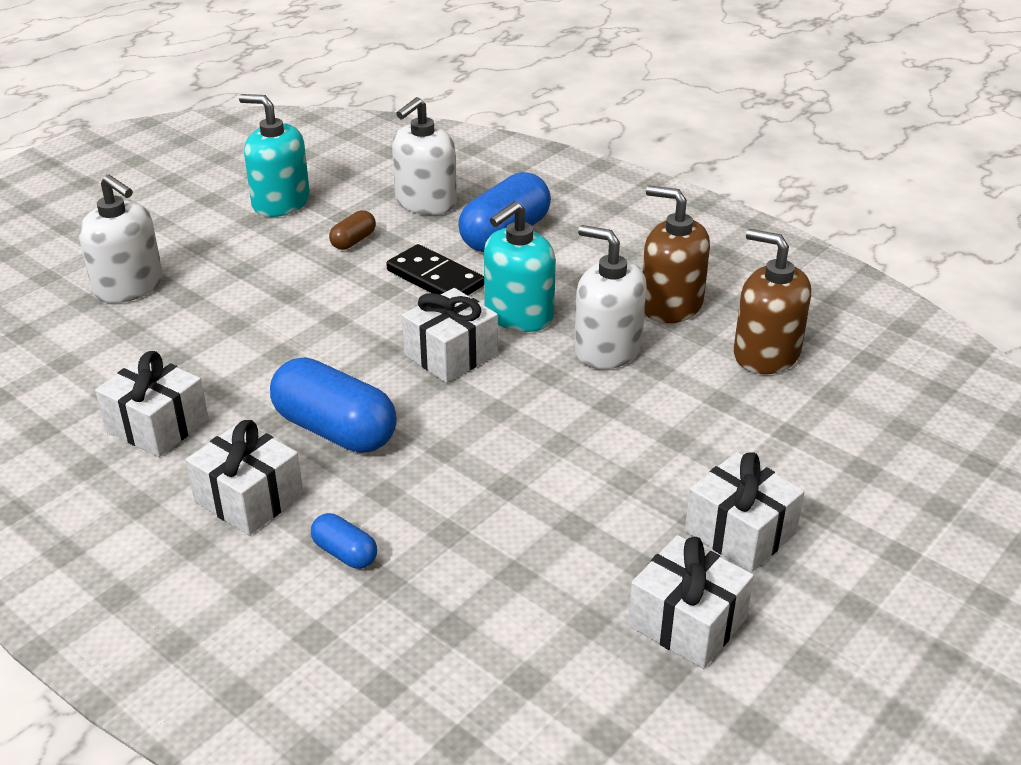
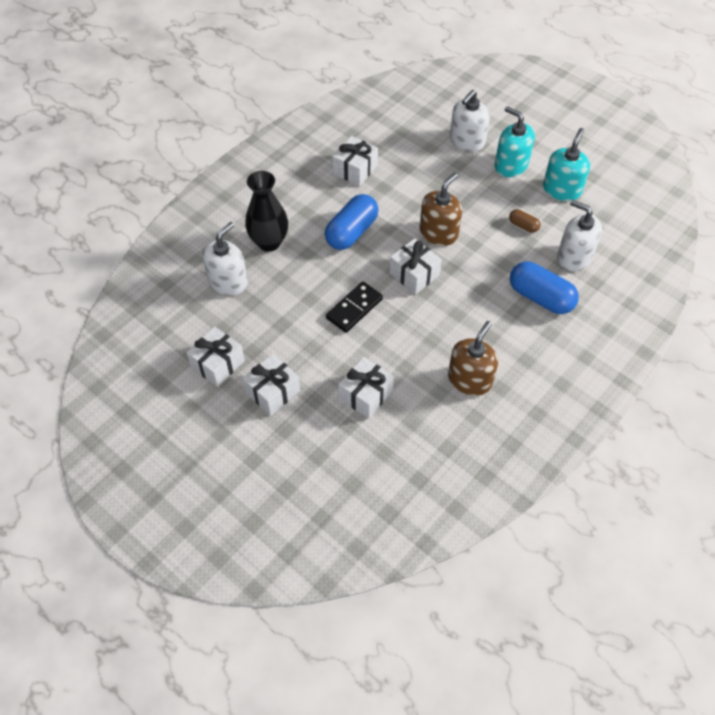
camera: 90 degrees right, 20 degrees up
white gift [186,420,303,536] -> white gift moved to [338,357,394,419]
blue capsule [311,513,377,569] -> black vase [245,171,288,252]
black domino [386,244,484,295] -> black domino moved to [326,282,383,333]
turquoise soap dispenser [484,201,556,332] -> turquoise soap dispenser moved to [495,106,535,177]
white soap dispenser [574,225,647,369] -> white soap dispenser moved to [202,222,248,296]
brown soap dispenser [734,229,811,374] -> brown soap dispenser moved to [420,173,462,246]

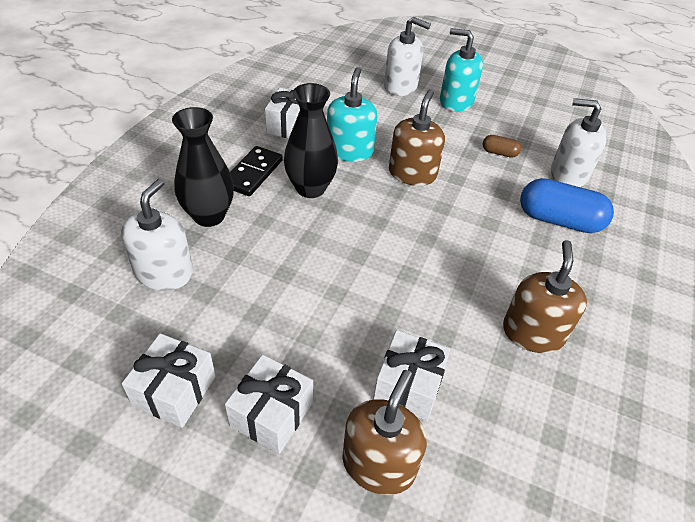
camera: 20 degrees left, 10 degrees down
blue capsule [325,194,378,250] -> black vase [284,83,338,198]
black domino [326,282,383,333] -> black domino moved to [230,146,283,196]
white gift [389,238,442,294] -> none
white soap dispenser [450,90,490,152] -> white soap dispenser turned 90 degrees counterclockwise [384,17,431,96]
turquoise soap dispenser [543,128,590,201] -> turquoise soap dispenser moved to [327,67,377,162]
none -> brown soap dispenser [343,370,427,495]

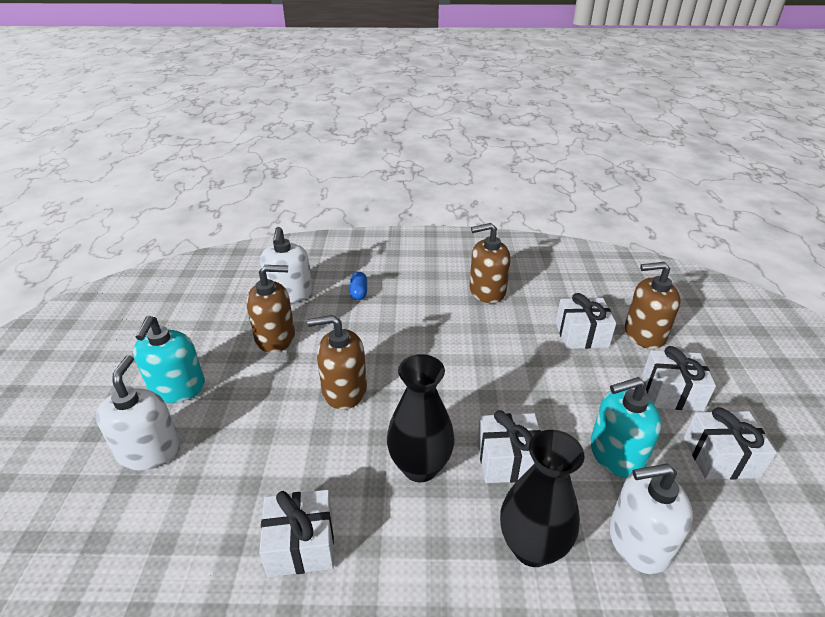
camera: 110 degrees left, 10 degrees down
black domino [230,146,283,196] -> none
turquoise soap dispenser [327,67,377,162] -> turquoise soap dispenser moved to [590,377,662,478]
brown capsule [482,135,521,158] -> brown soap dispenser [246,265,295,353]
blue capsule [520,178,614,233] -> blue capsule [350,272,367,300], size x0.49
none -> white gift [477,410,541,483]

